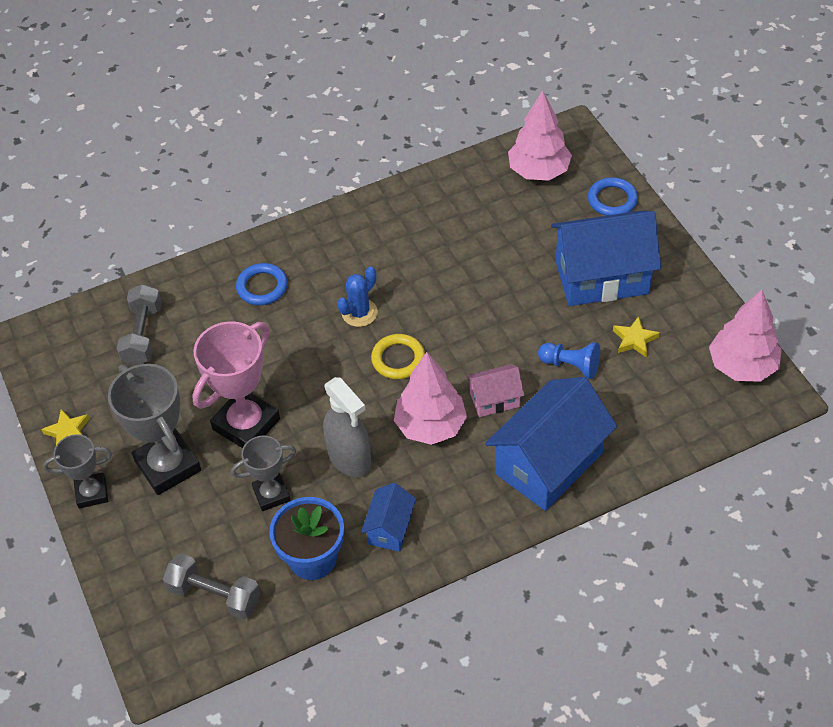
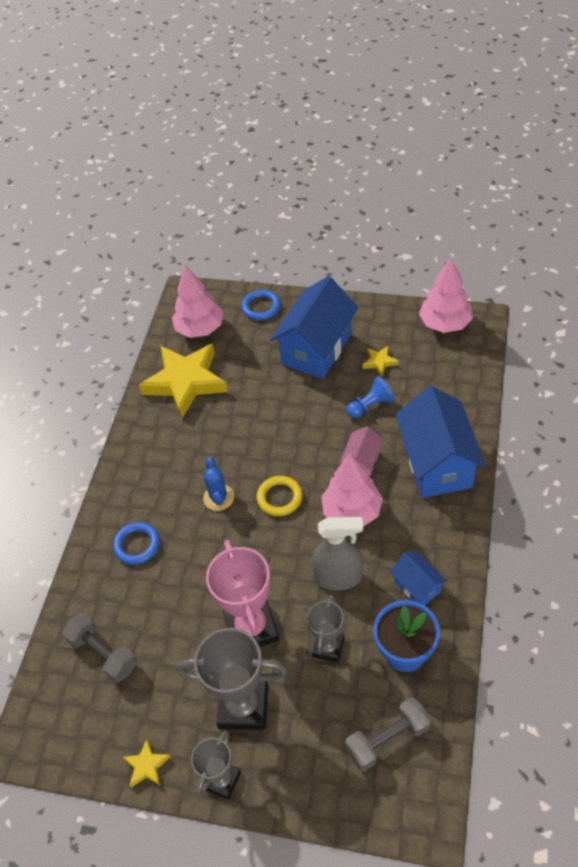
camera: 50 degrees left, 0 degrees up
none -> yellow star [139,344,228,418]

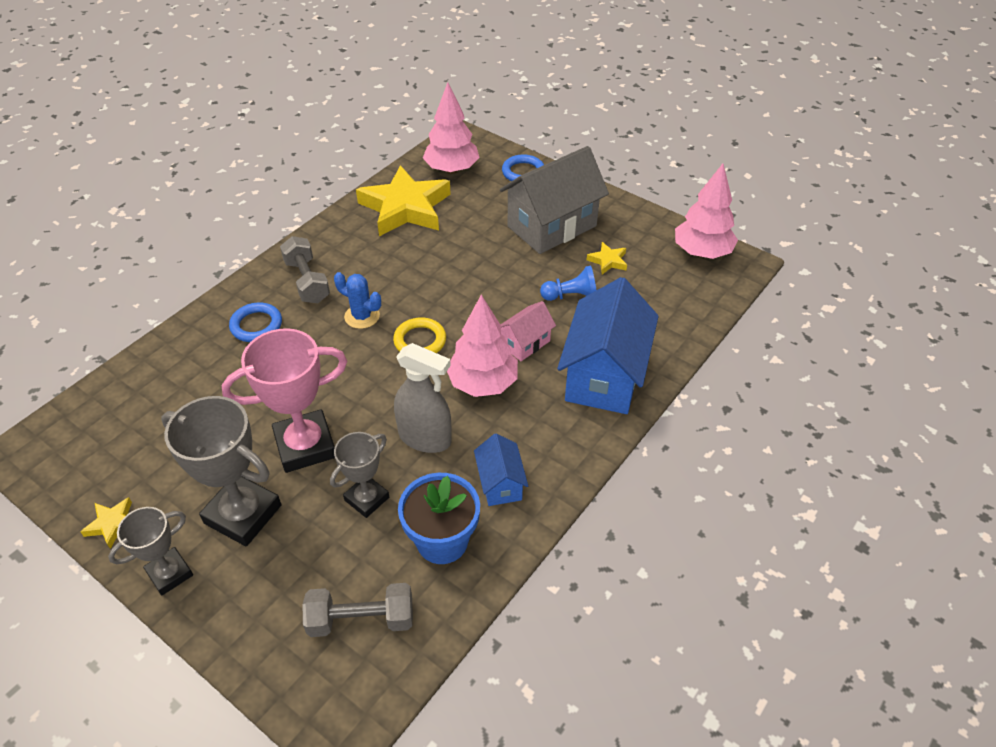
camera: 20 degrees right, 5 degrees down
grey dumbbell [62,613,137,683] -> grey dumbbell moved to [280,236,330,303]
blue cactus [203,457,234,511] -> blue cactus turned 75 degrees counterclockwise [334,272,381,329]
pink trophy [206,540,279,647] -> pink trophy turned 60 degrees clockwise [222,328,347,473]
blue house [270,276,358,379] -> grey house [500,146,609,254]

